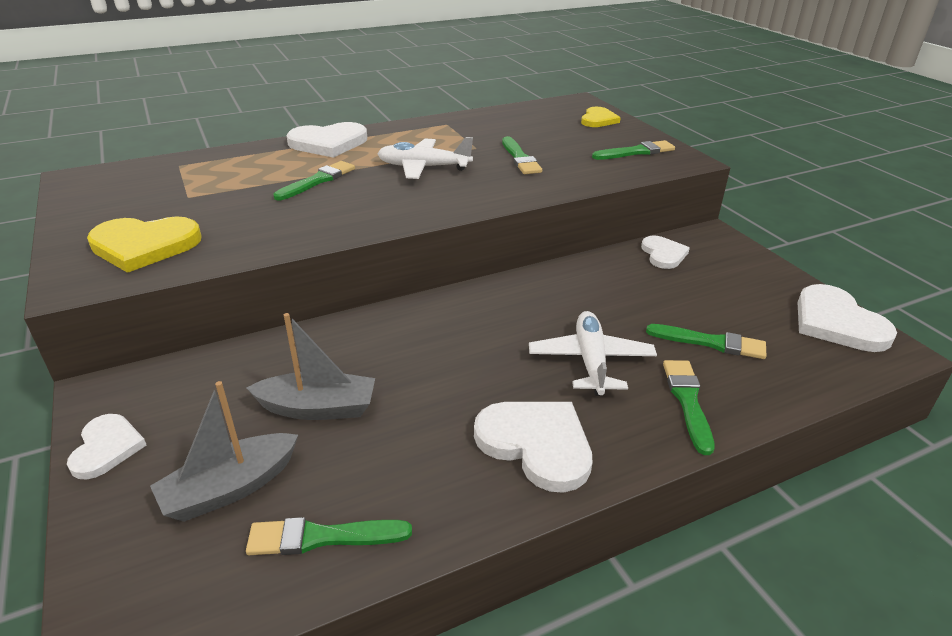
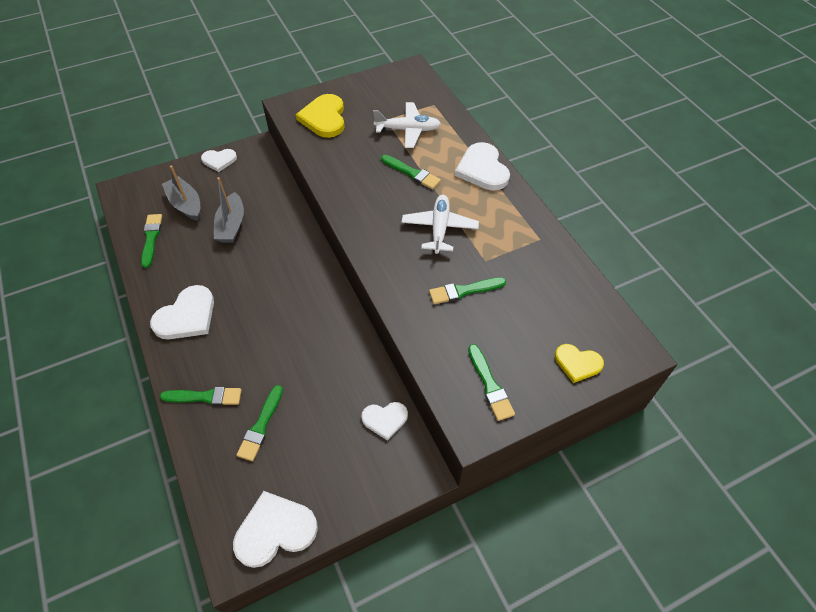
camera: 90 degrees right, 20 degrees up
white plane [529,311,657,396] -> white plane moved to [373,102,441,148]

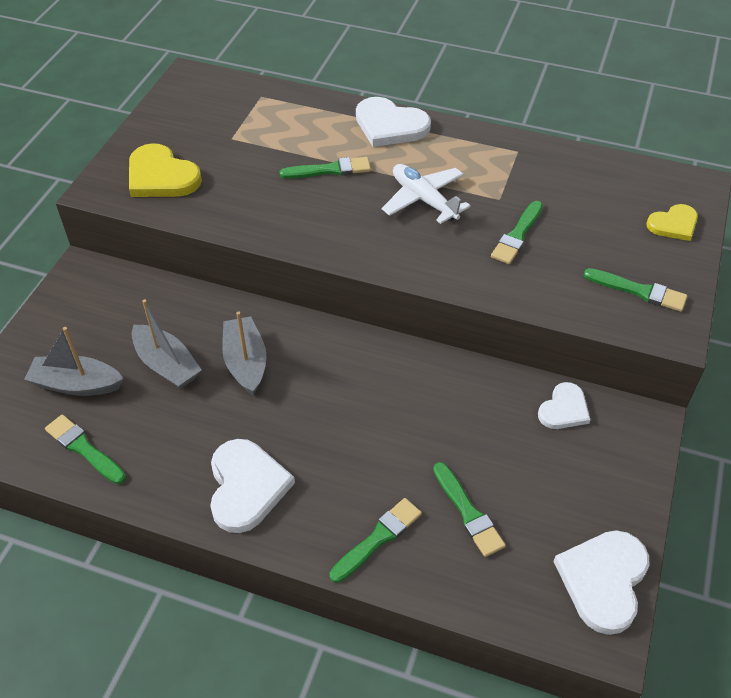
camera: 45 degrees left, 5 degrees down
white heart [201,149,237,172] -> none
white plane [373,102,441,148] -> none
none -> grey boat [222,311,267,395]

